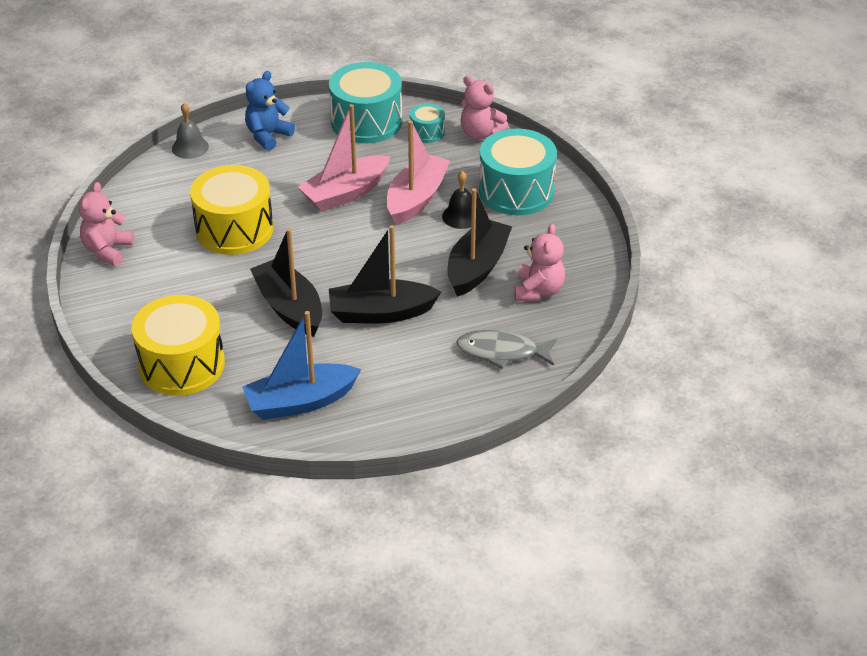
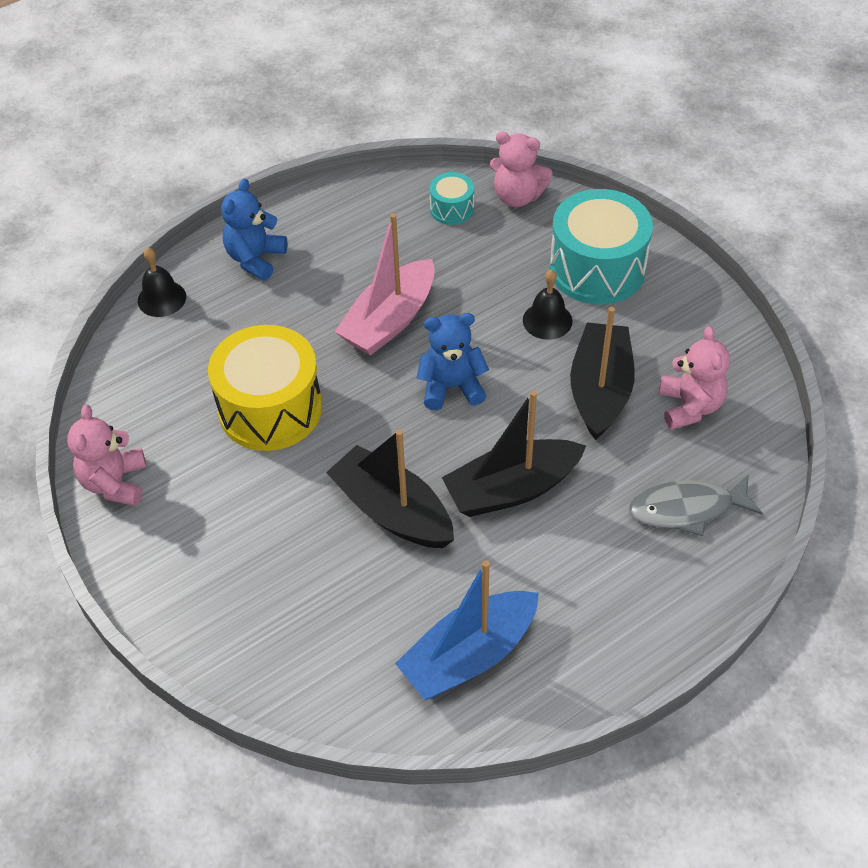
camera: 15 degrees left, 10 degrees up
yellow drum [132,295,225,396] -> none
grey bell [172,103,209,159] -> black bell [138,248,186,317]
turquoise drum [329,62,402,143] -> none
pink boat [387,120,450,225] -> none
none -> blue teddy bear [416,313,489,410]

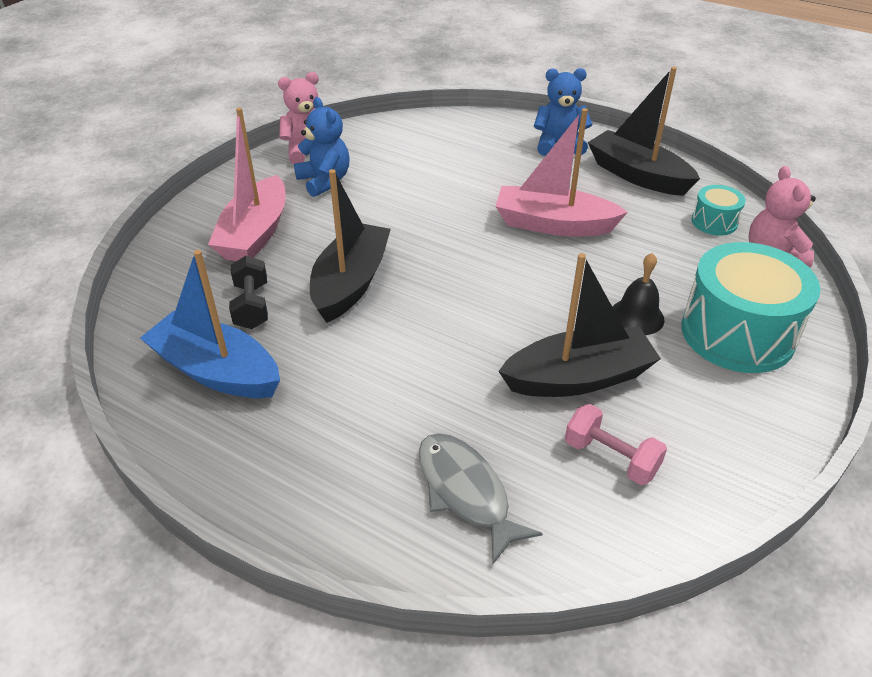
camera: 65 degrees right, 10 degrees down
black bell [138,248,186,317] -> none
yellow drum [208,325,322,451] -> none
blue teddy bear [416,313,489,410] -> blue teddy bear moved to [294,97,349,197]
black boat [442,391,586,517] -> black boat moved to [588,67,700,196]
pink teddy bear [659,326,730,430] -> pink dumbbell [565,404,667,485]
none -> pink boat [208,107,286,261]
none -> black dumbbell [229,256,268,329]

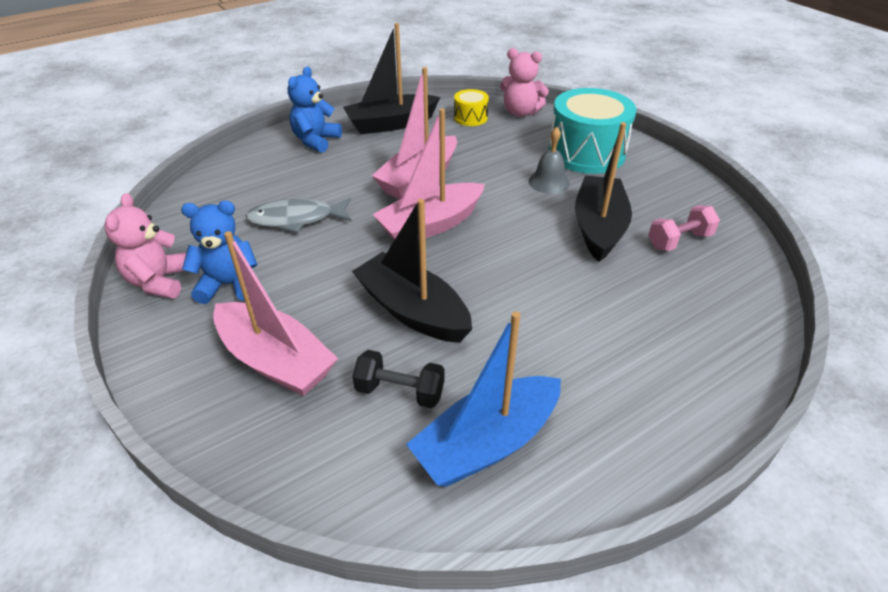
camera: 65 degrees left, 0 degrees up
grey fish [419,433,543,564] -> grey fish moved to [246,198,352,233]
black bell [613,253,664,335] -> grey bell [529,127,570,194]
turquoise drum [691,185,746,236] -> yellow drum [454,89,489,126]
none -> pink boat [373,108,485,240]

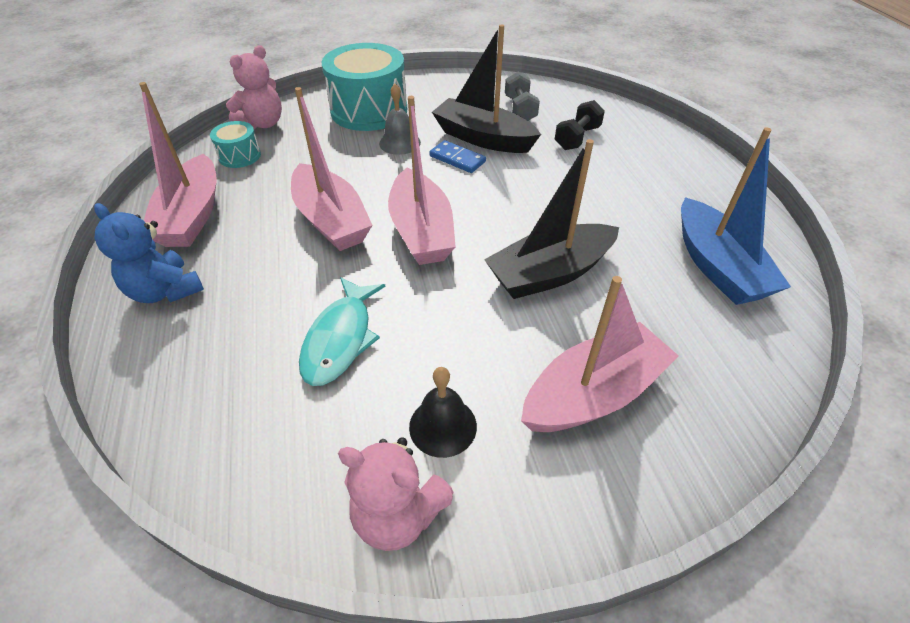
camera: 70 degrees left, 5 degrees up
blue teddy bear [181,201,258,304] -> black bell [409,367,477,458]
grey fish [246,198,352,233] -> turquoise fish [299,277,385,386]
black boat [343,23,440,134] -> pink boat [139,82,216,247]
black dumbbell [352,350,444,408] -> black dumbbell moved to [554,100,605,150]
yellow drum [454,89,489,126] -> turquoise drum [210,121,261,168]
pink dumbbell [648,205,720,251] -> grey dumbbell [505,72,540,121]
none -> blue domino [430,140,486,173]

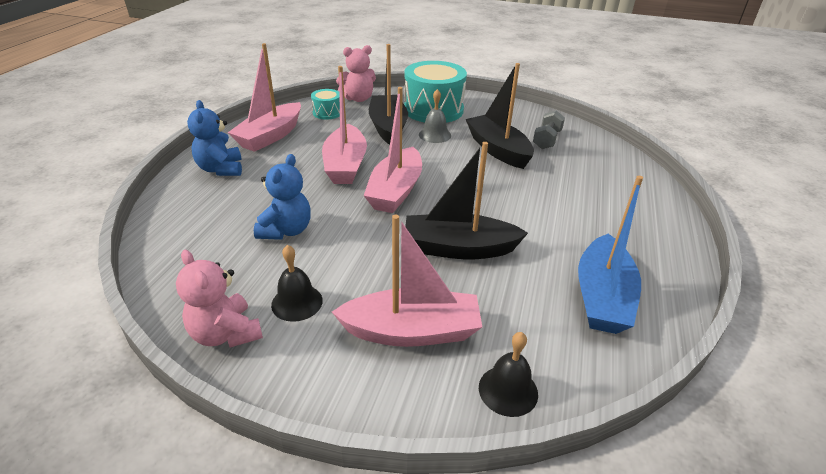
camera: 30 degrees right, 10 degrees down
turquoise fish [299,277,385,386] -> blue teddy bear [254,154,311,240]
blue domino [430,140,486,173] -> none
black dumbbell [554,100,605,150] -> none
none -> black boat [369,44,408,144]
none -> black bell [479,332,538,417]

